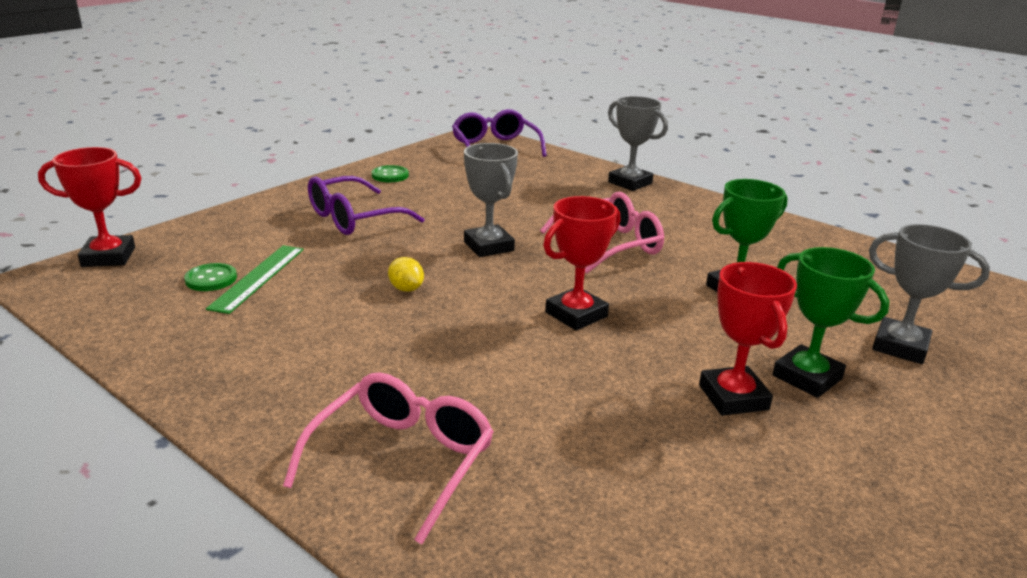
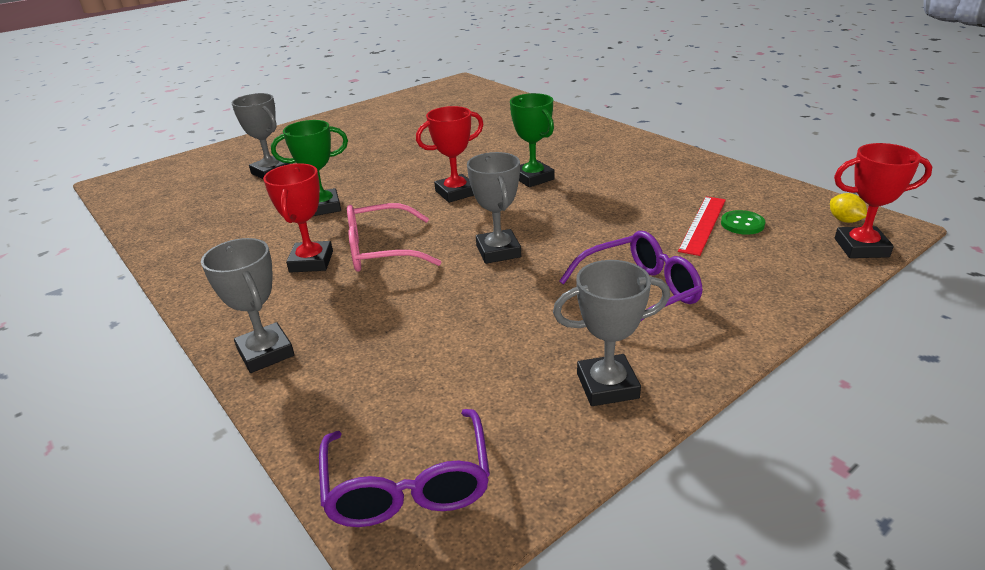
camera: 165 degrees left, 5 degrees up
green ruler [206,245,304,314] -> red ruler [678,196,726,256]
pink glasses [283,372,494,544] -> none
green button [372,165,409,182] -> grey trophy [553,260,670,406]
yellow lemon [388,257,424,292] -> yellow lemon moved to [830,193,867,223]
red trophy [699,262,797,416] -> red trophy moved to [263,163,333,273]
green trophy [772,247,889,398] -> green trophy moved to [510,93,555,187]

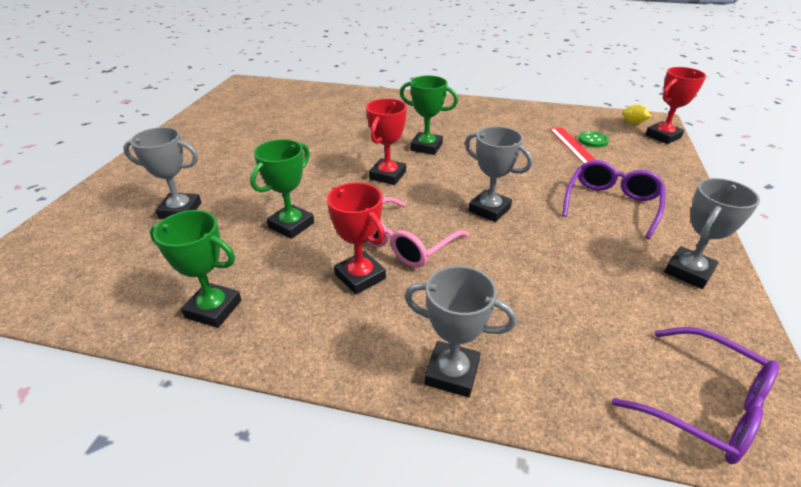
camera: 40 degrees left, 5 degrees up
none -> green trophy [150,210,241,328]

